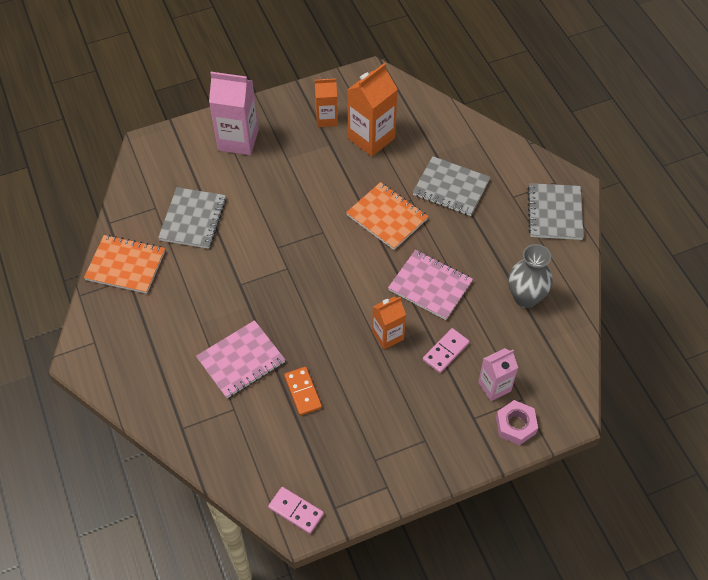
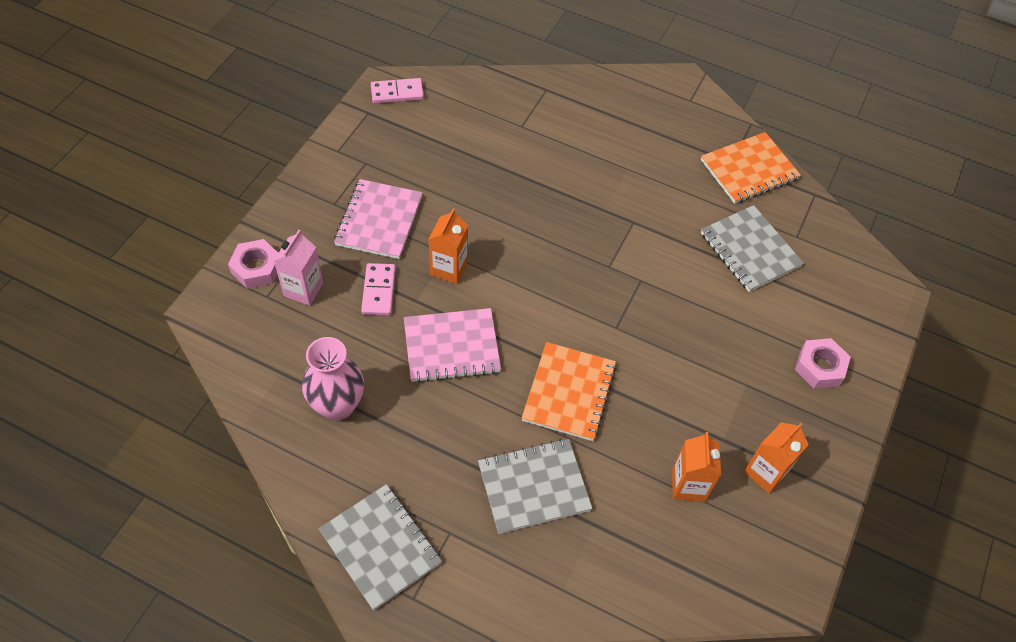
camera: 135 degrees right, 0 degrees up
pink notebook [196,320,285,398] -> pink notebook moved to [334,179,423,259]
pink carton [209,72,259,155] -> pink nut [795,338,851,389]
orange domino [284,367,322,416] -> none
orange notebook [346,182,428,250] -> orange notebook turned 75 degrees counterclockwise [522,342,616,441]
orange carton [347,63,398,156] -> orange carton [672,432,721,502], size x0.62
grey vase [508,244,553,308] -> pink vase [302,337,364,421]

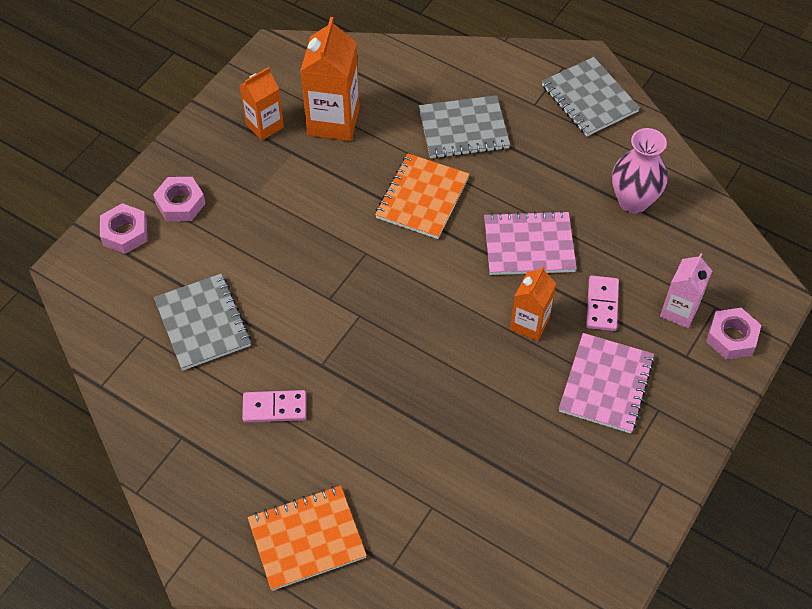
camera: 170 degrees left, 0 degrees up
pink domino [371,78,424,103] -> pink domino moved to [242,390,306,423]
orange carton [672,432,721,502] -> orange carton [300,17,360,141], size x1.63
orange notebook [701,132,801,204] -> orange notebook moved to [248,486,367,591]
none -> pink nut [100,203,147,254]

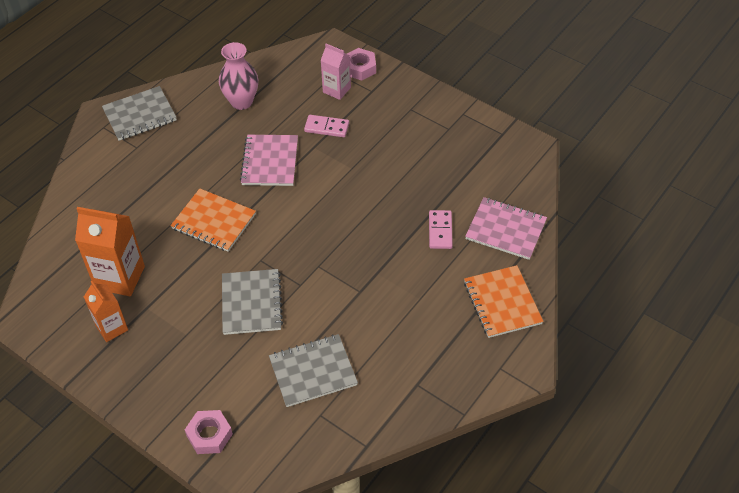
camera: 85 degrees left, 5 degrees down
pink nut [153,177,206,222] -> none
pink domino [242,390,306,423] -> pink domino moved to [429,210,453,249]
grey notebook [419,95,510,159] -> grey notebook moved to [222,269,283,335]
orange carton [510,266,556,341] -> none
pink notebook [559,333,655,433] -> pink notebook moved to [465,197,547,260]

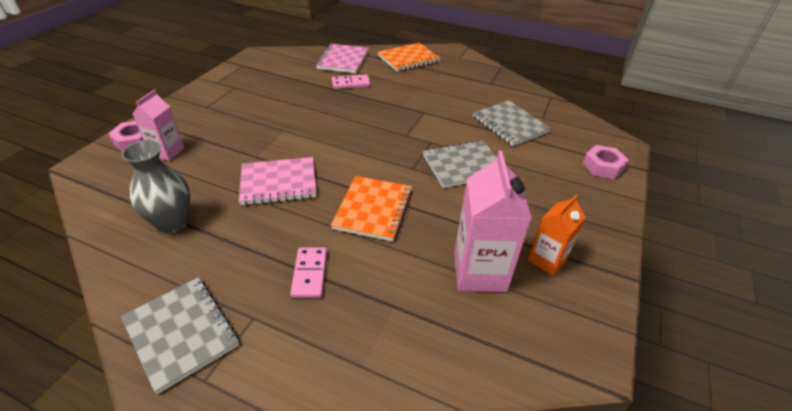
camera: 105 degrees left, 10 degrees down
orange carton [75,207,145,296] -> pink carton [454,151,532,292]
pink vase [219,42,258,110] -> grey vase [121,140,190,234]
pink domino [304,115,349,137] -> pink domino moved to [290,247,327,298]

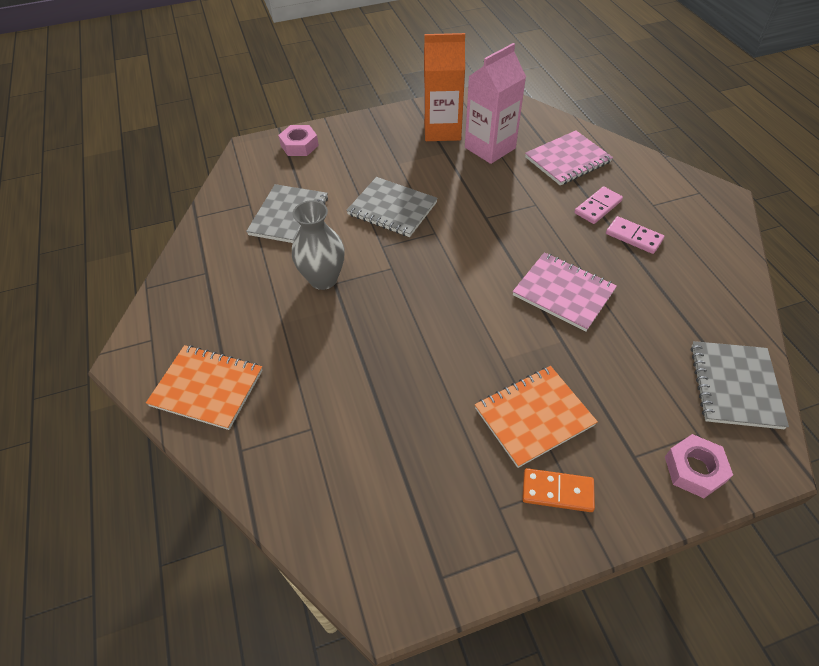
camera: 130 degrees left, 10 degrees up
grey vase [121,140,190,234] -> grey vase moved to [292,200,345,290]
grey notebook [121,277,239,394] -> grey notebook moved to [691,341,789,429]
pink carton [133,90,184,161] -> none
pink notebook [316,44,369,73] -> pink notebook moved to [525,131,613,186]
orange notebook [331,176,413,242] -> orange notebook moved to [475,366,598,468]
pink domino [332,74,370,89] -> pink domino moved to [606,216,664,254]
orange carton [528,194,586,276] -> orange carton [424,33,465,141], size x1.63
none -> orange domino [522,468,595,512]

